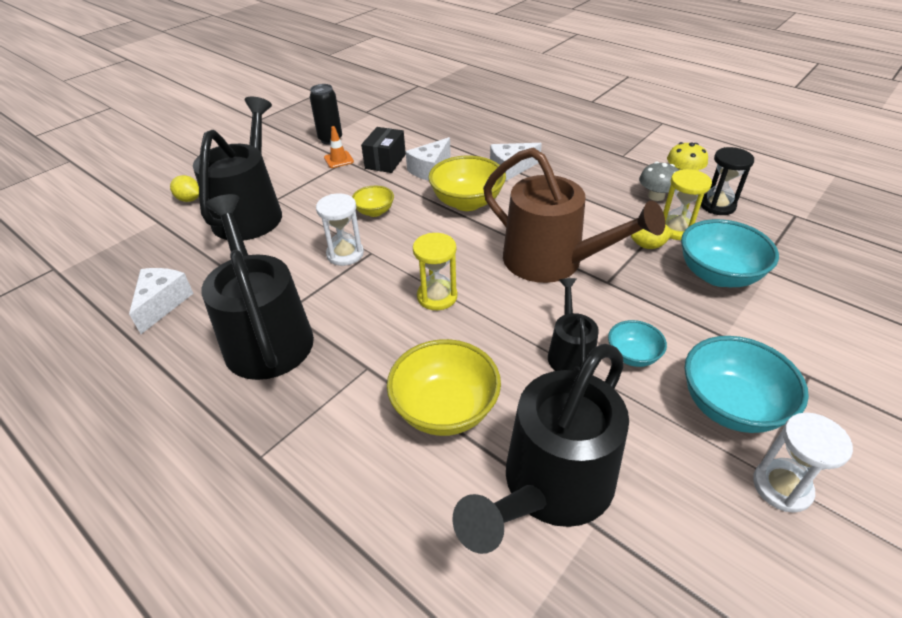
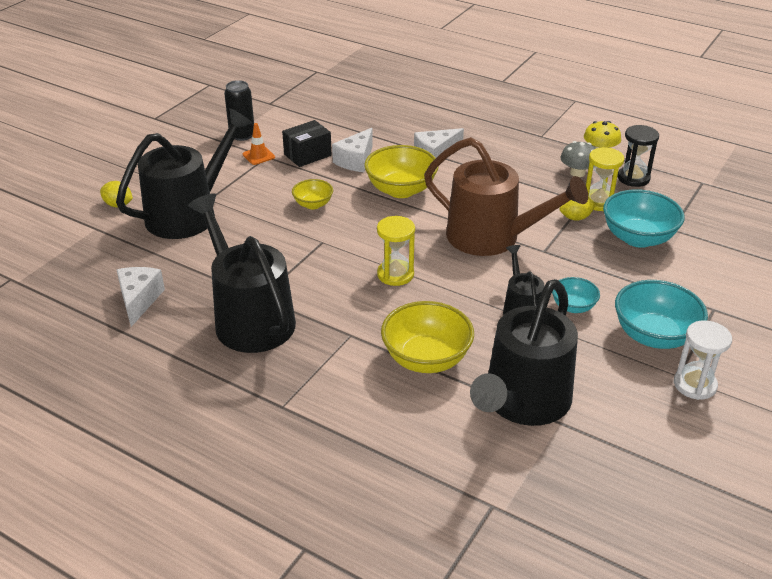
camera: 10 degrees left, 5 degrees down
black watering can [193,97,282,241] -> black watering can turned 45 degrees clockwise [116,108,252,239]
white hourglass [316,194,364,266] -> none
black box [361,127,406,173] -> black box turned 45 degrees clockwise [282,120,332,167]

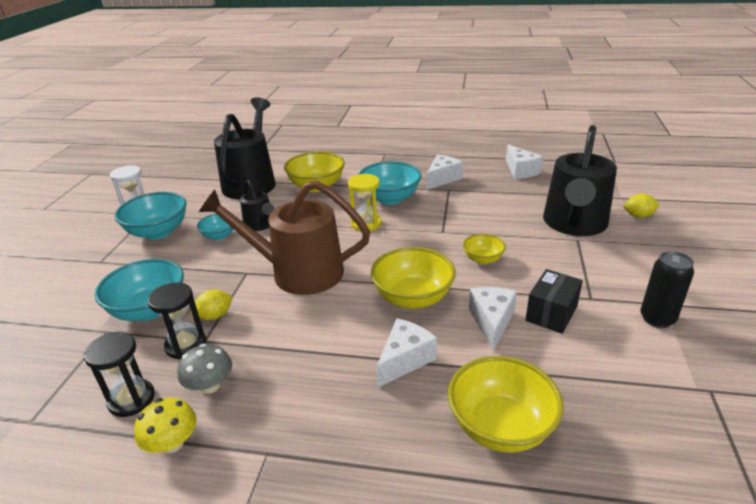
camera: 160 degrees right, 5 degrees down
black watering can [188,193,296,353] -> white cheese [426,154,463,190]
orange traffic cone [243,123,275,165] -> none
yellow hourglass [586,147,624,211] -> black hourglass [148,282,206,359]
none -> turquoise bowl [358,161,421,205]
none -> yellow bowl [448,356,564,453]

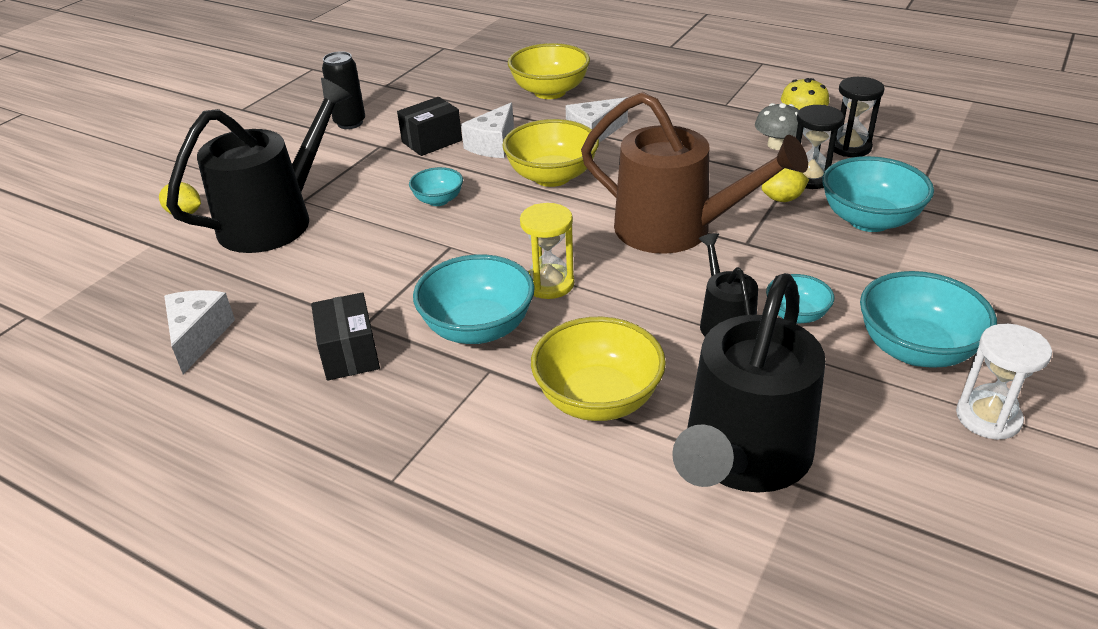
camera: 160 degrees left, 5 degrees up
white cheese [426,154,463,190] -> black box [311,292,380,381]
yellow bowl [463,234,506,264] -> turquoise bowl [409,167,463,206]

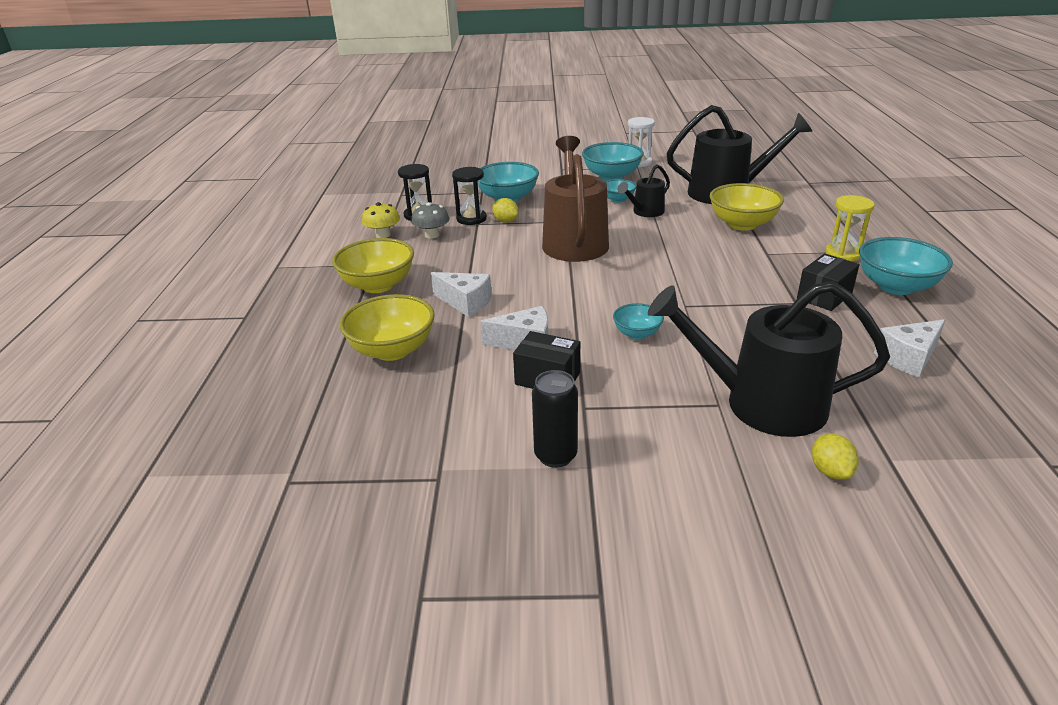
camera: 120 degrees left, 5 degrees down
turquoise bowl [413,254,535,344] -> turquoise bowl moved to [859,237,953,295]
yellow bowl [502,119,599,187] -> yellow bowl moved to [332,238,414,293]
yellow hourglass [520,203,574,299] -> yellow hourglass moved to [825,195,875,261]

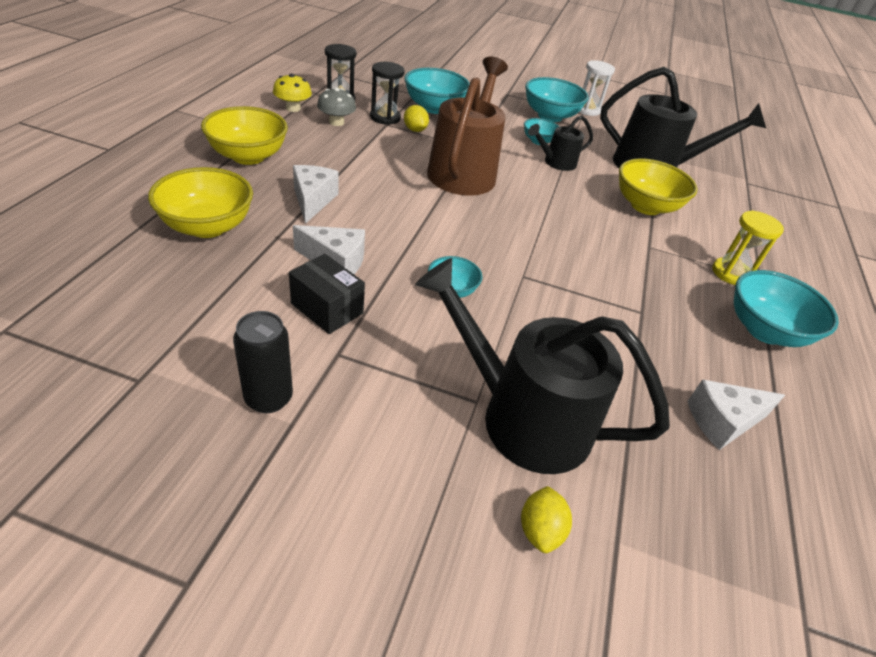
camera: 10 degrees right, 10 degrees up
white cheese [431,272,492,317] -> white cheese turned 135 degrees counterclockwise [293,165,339,224]
black box [797,253,859,311] -> none

